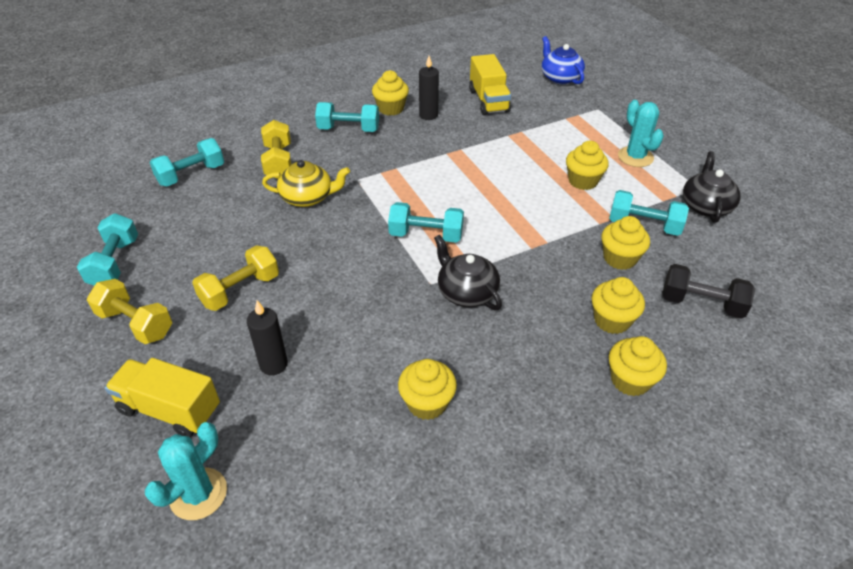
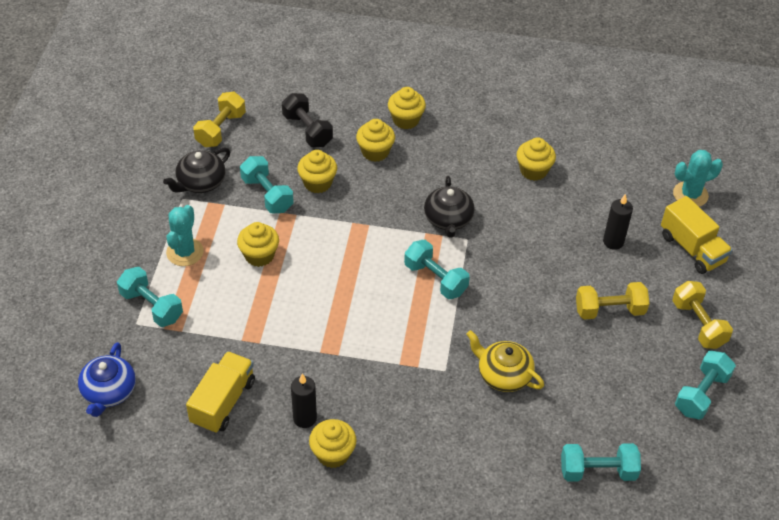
camera: 145 degrees left, 5 degrees up
yellow dumbbell [261,120,292,179] -> yellow dumbbell moved to [193,92,246,147]
turquoise dumbbell [315,102,379,132] -> turquoise dumbbell moved to [117,267,183,327]

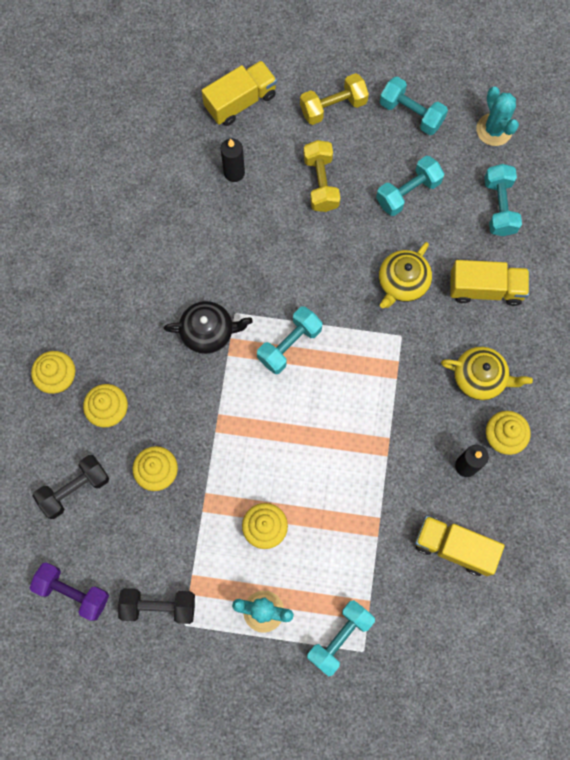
camera: 90 degrees left, 25 degrees up
blue teapot [78,342,136,417] -> none
black teapot [163,148,230,193] -> black dumbbell [118,588,195,624]
yellow dumbbell [193,92,246,147] -> purple dumbbell [30,563,109,621]
turquoise dumbbell [240,156,294,213] -> turquoise dumbbell moved to [376,156,444,216]
yellow cupcake [517,137,556,181] -> none
turquoise cactus [673,150,723,207] -> turquoise cactus moved to [477,86,519,146]
none -> yellow teapot [441,347,533,400]
none -> yellow truck [450,260,529,306]

